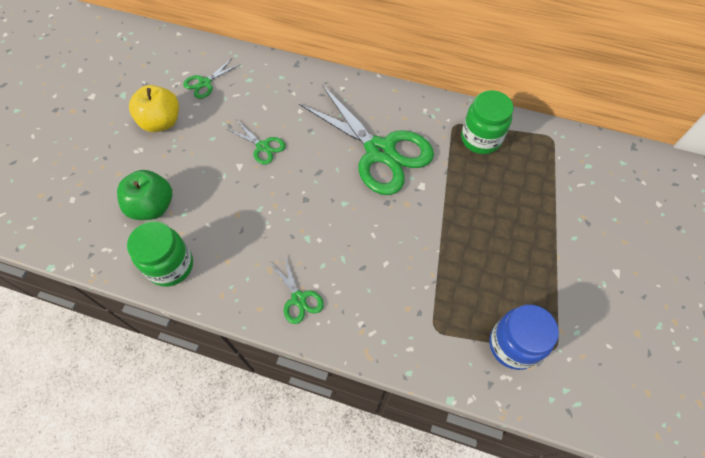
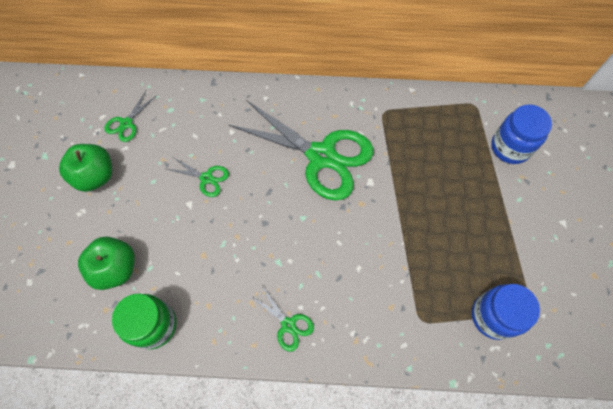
camera: 15 degrees left, 5 degrees up
yellow apple [129,85,179,132] -> green apple [59,144,112,192]
green jar [461,90,514,154] -> none
none -> blue jar [491,104,552,164]

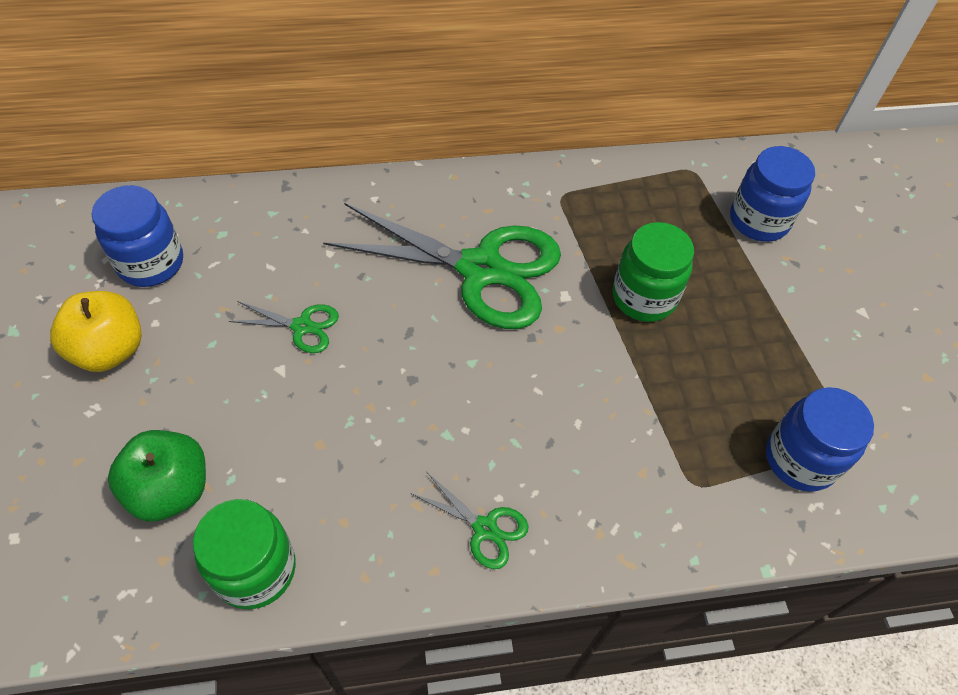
camera: 15 degrees left, 10 degrees down
green apple [59,144,112,192] -> yellow apple [50,291,142,372]
green scissors [105,91,157,142] -> blue jar [91,185,183,287]
none -> green jar [612,222,694,322]

